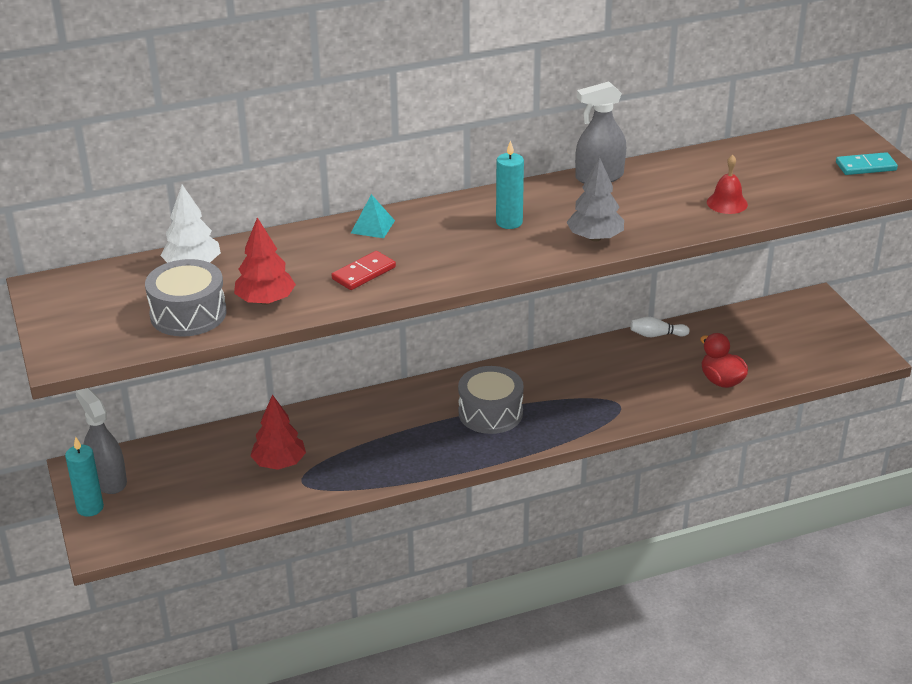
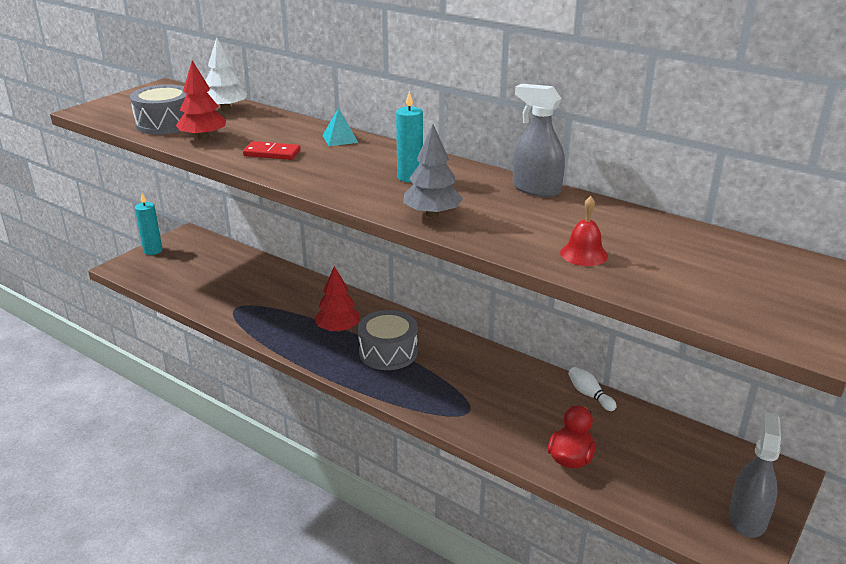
camera: 55 degrees right, 5 degrees down
grey spray bottle [75,388,127,494] -> grey spray bottle moved to [729,412,781,538]
red tree [250,394,306,470] -> red tree moved to [314,266,360,332]
turquoise domino [836,152,898,175] -> none

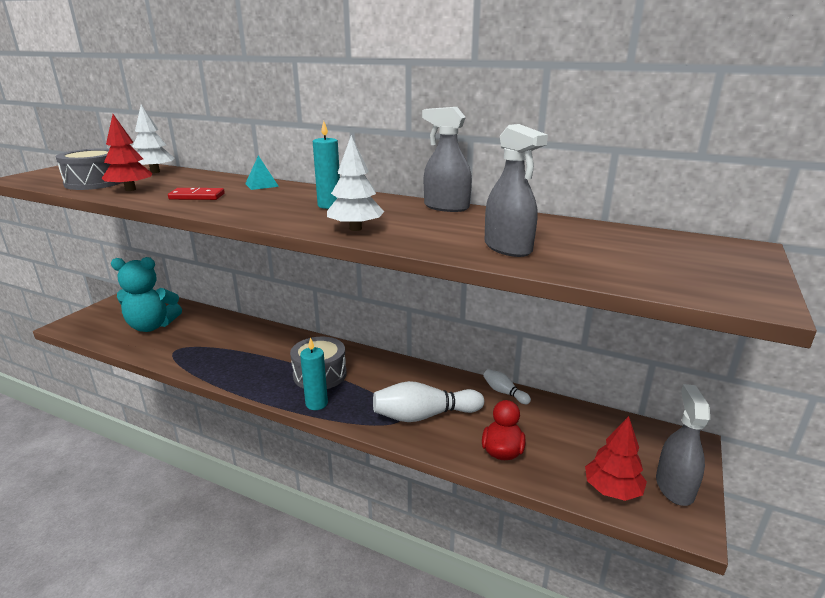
camera: 10 degrees left, 5 degrees down
turquoise candle [135,193,163,255] -> turquoise candle moved to [300,337,328,410]
red tree [314,266,360,332] -> red tree moved to [585,416,647,501]
grey tree [403,124,463,217] -> white tree [327,135,384,231]
red bell [560,196,608,266] -> grey spray bottle [485,124,548,257]
none -> turquoise teddy bear [111,257,182,332]
none -> white bowling pin [373,381,484,422]

